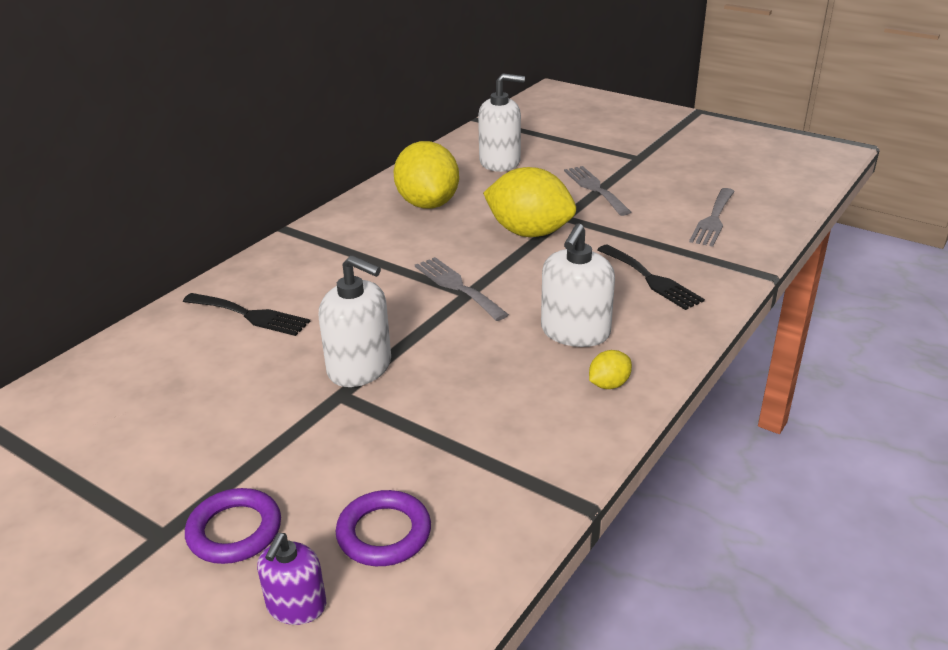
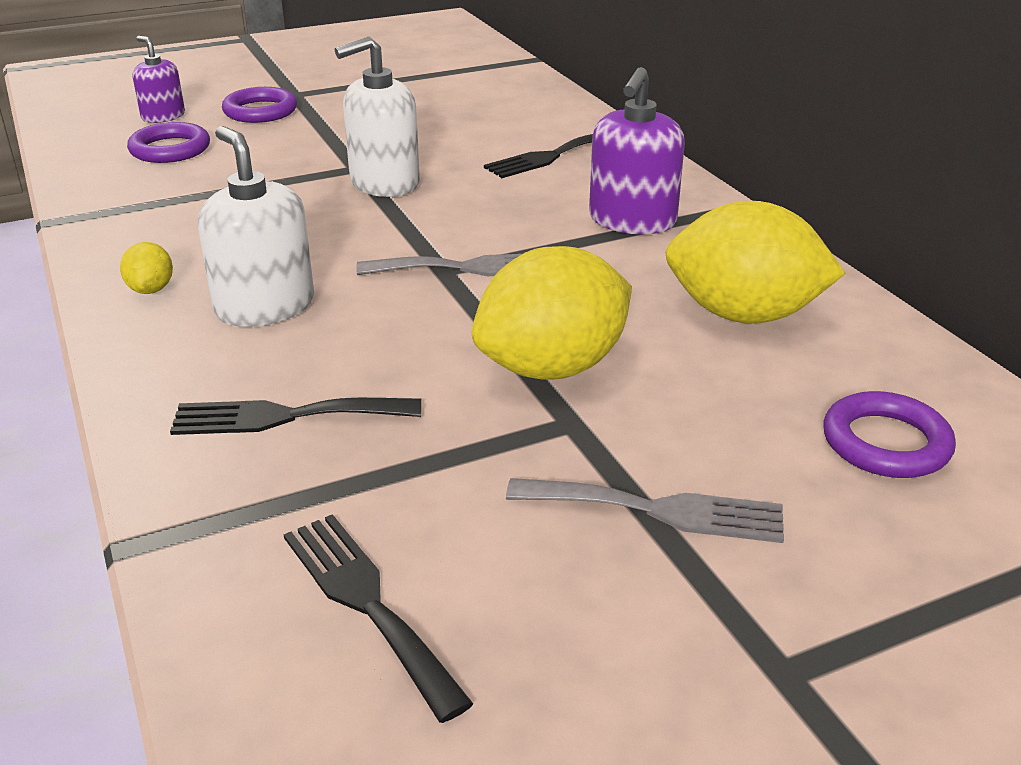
camera: 120 degrees right, 0 degrees up
white soap dispenser [478,73,525,172] -> purple ring [823,391,956,478]
grey fork [689,188,735,247] -> black fork [284,514,473,723]
none -> purple soap dispenser [589,67,685,234]

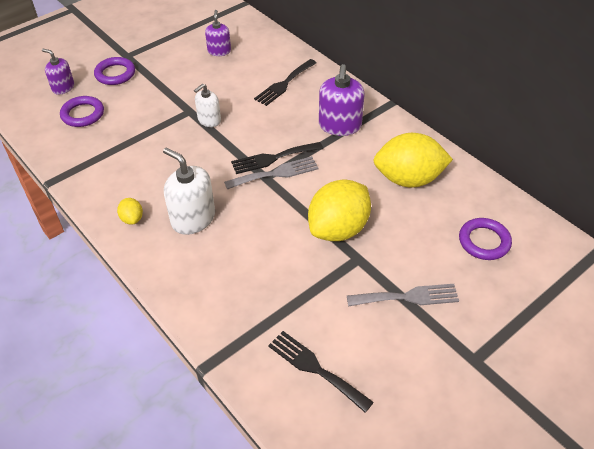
camera: 15 degrees left, 15 degrees up
black fork [170,398,421,435] -> black fork moved to [231,142,323,174]
white soap dispenser [335,36,420,197] -> white soap dispenser [194,84,221,127], size x0.62
none -> purple soap dispenser [205,10,231,56]

